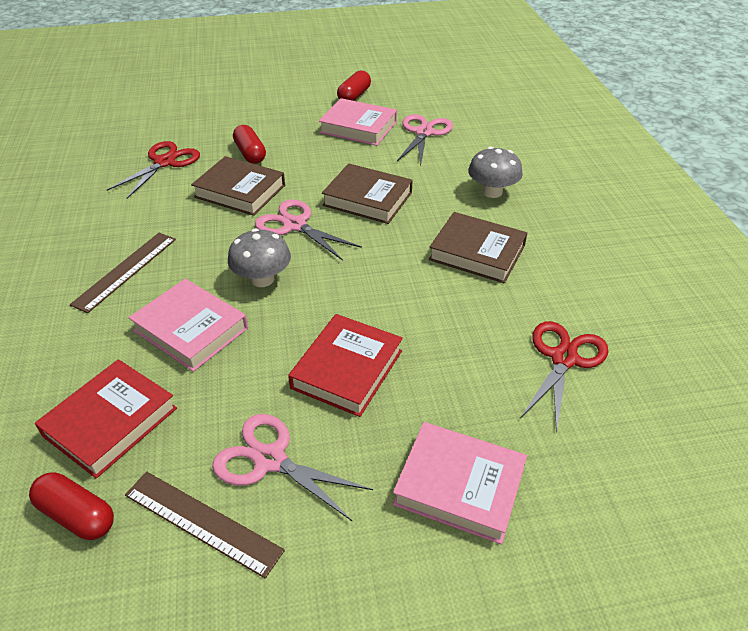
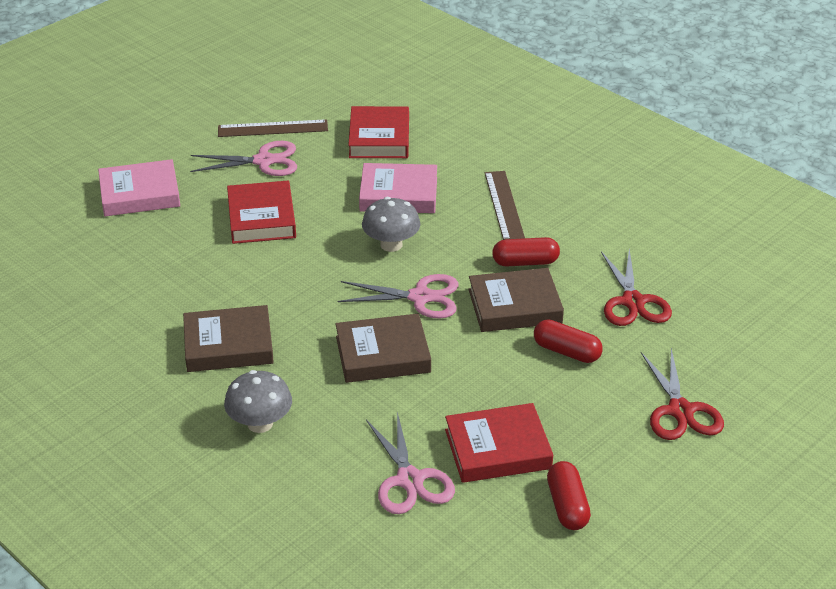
camera: 145 degrees right, 5 degrees down
red capsule [29,472,114,540] -> red capsule moved to [492,237,560,267]
pink book [319,98,397,146] -> red book [445,403,553,483]
red scissors [521,321,609,433] -> red scissors moved to [641,348,724,440]

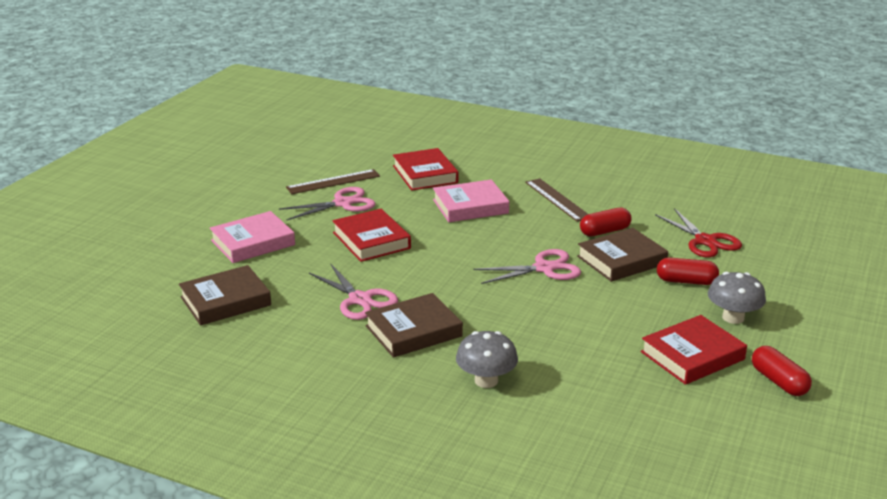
camera: 20 degrees left, 10 degrees down
brown book [336,314,431,383] -> brown book moved to [179,265,271,326]
grey mushroom [362,197,421,252] -> grey mushroom moved to [708,272,766,324]
pink scissors [366,412,455,514] -> pink scissors moved to [309,263,398,320]
red scissors [641,348,724,440] -> none

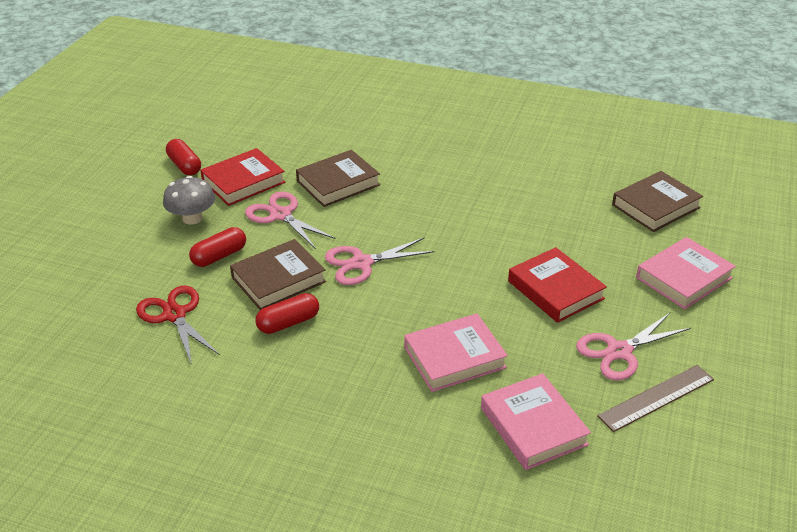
camera: 175 degrees right, 10 degrees up
pink scissors [309,263,398,320] -> pink scissors moved to [245,192,336,249]
brown book [365,293,463,358] -> brown book moved to [296,150,380,207]
red book [393,148,458,191] -> pink book [481,373,591,470]
grey mushroom [456,331,518,388] -> none
brown ruler [525,178,588,222] -> none
red capsule [657,257,719,285] -> red capsule turned 45 degrees counterclockwise [189,227,246,267]

